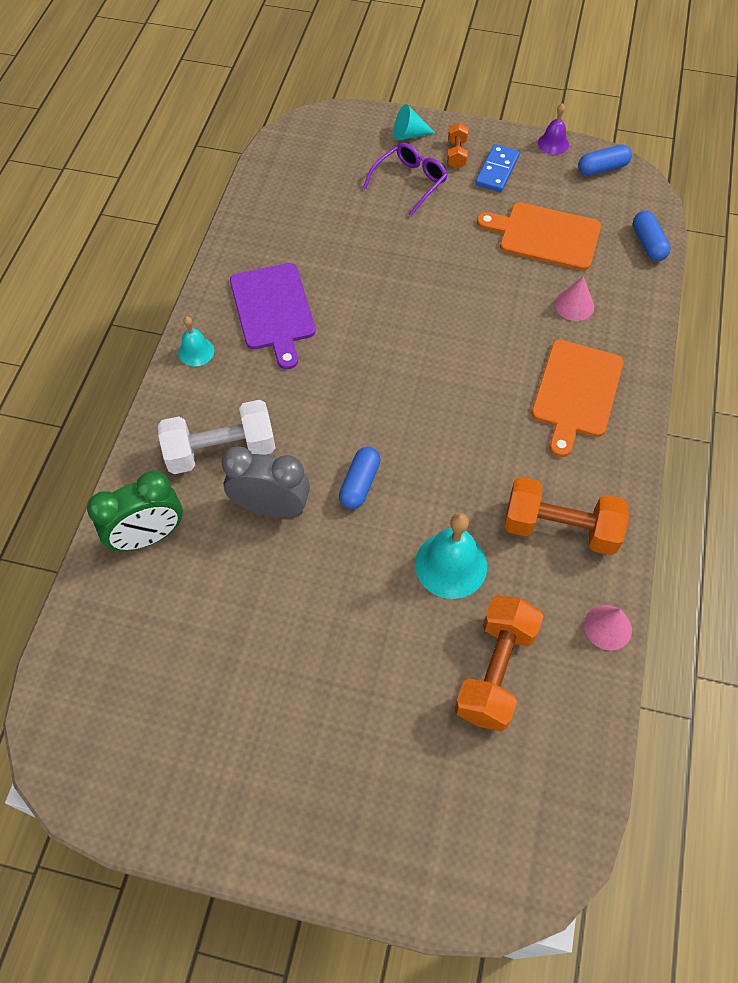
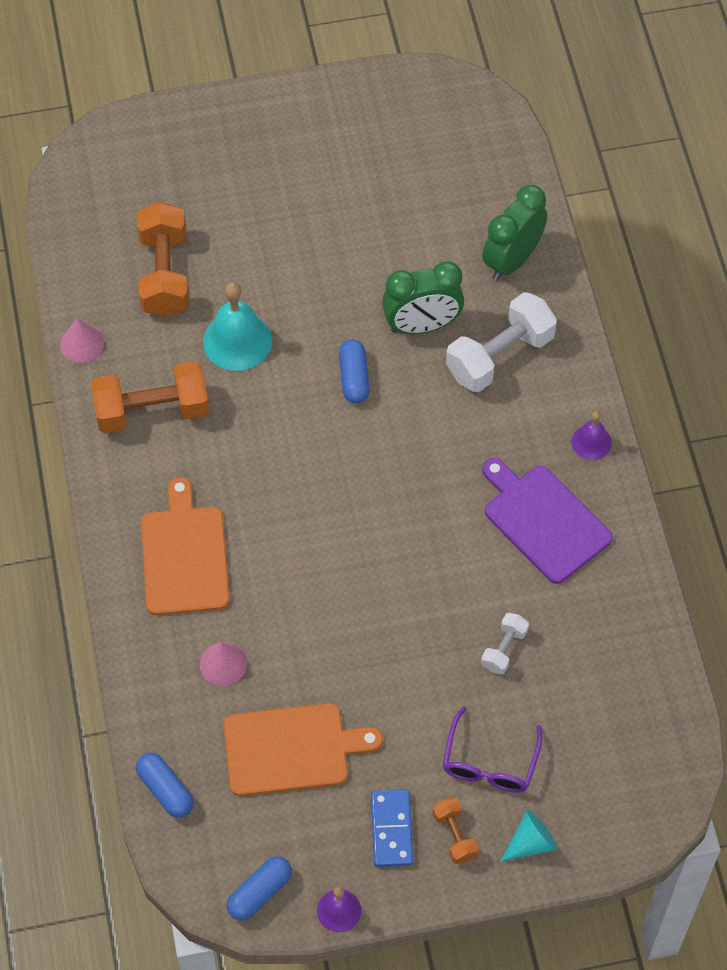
camera: 155 degrees right, 0 degrees up
turquoise bell [178,316,214,366] -> purple bell [571,411,612,460]
grey clock [222,446,310,518] -> green clock [382,261,464,334]
none -> white dumbbell [481,613,529,675]

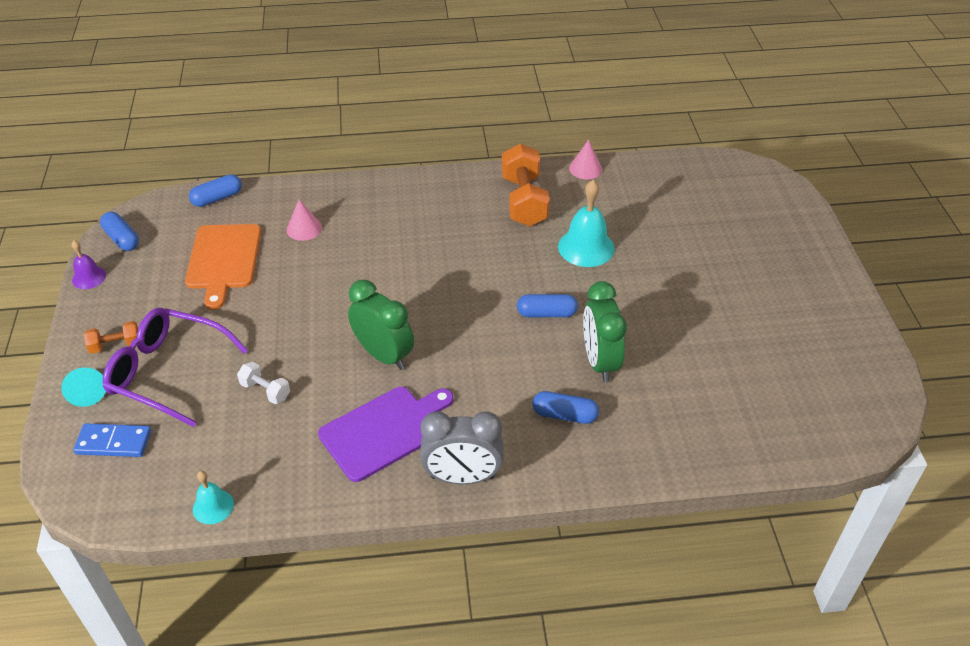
camera: 95 degrees right, 15 degrees down
orange dumbbell [137,202,189,317] -> none
orange cutting board [141,477,230,615] -> none
blue domino [371,790,413,867] -> blue domino moved to [73,424,151,457]
purple glasses [443,706,542,793] -> purple glasses [103,308,248,427], size x1.51
white dumbbell [446,292,557,392] -> blue capsule [533,391,599,424]
green clock [482,185,547,281] -> green clock moved to [348,280,414,370]
purple bell [571,411,612,460] -> grey clock [420,411,504,484]
none -> turquoise bell [193,471,234,524]

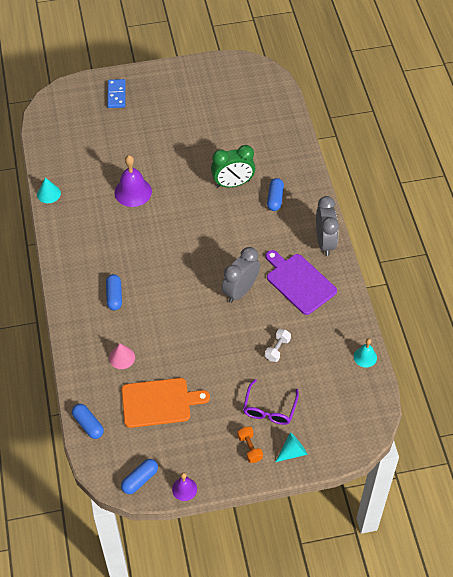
camera: 95 degrees left, 10 degrees up
blue domino [73,424,151,457] -> blue domino moved to [107,79,126,108]
purple glasses [103,308,248,427] -> purple glasses [243,379,299,425], size x0.66
green clock [348,280,414,370] -> grey clock [222,247,260,303]
orange dumbbell [502,143,550,226] -> none
blue capsule [517,294,578,317] -> blue capsule moved to [106,274,122,310]
turquoise bell [558,180,615,267] -> purple bell [114,155,152,207]
pink cone [569,140,602,179] -> turquoise cone [37,178,61,203]

